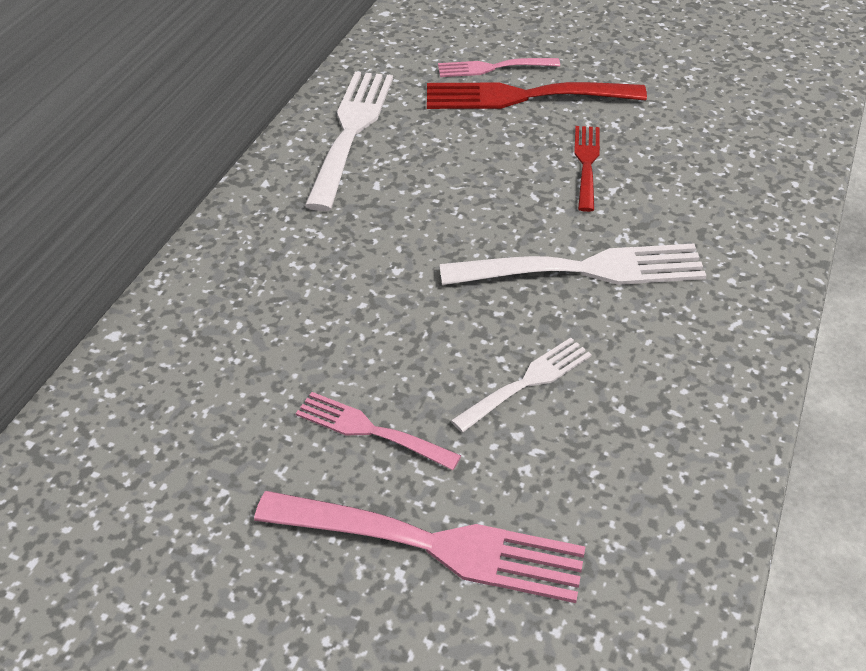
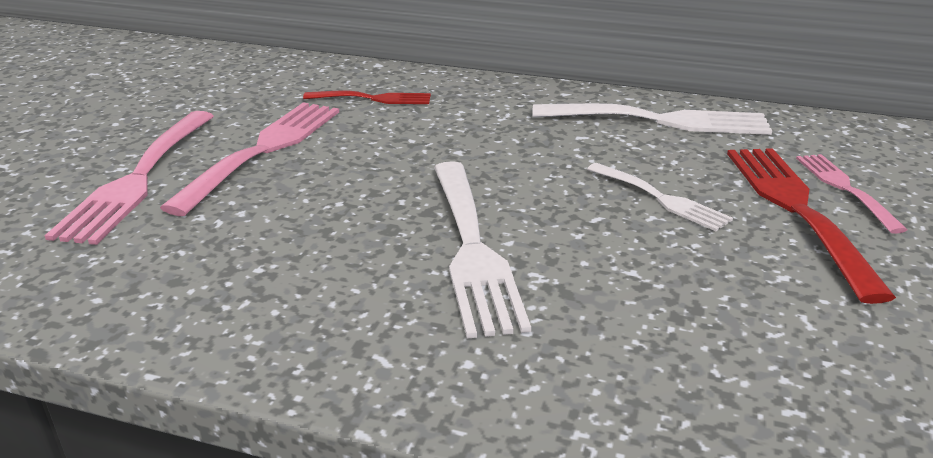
camera: 85 degrees right, 15 degrees down
pink fork [296,392,461,470] -> pink fork [160,102,339,216], size x1.74
white fork [451,337,592,433] -> white fork moved to [587,163,733,231]
red fork [574,126,600,212] -> red fork moved to [303,91,431,104]

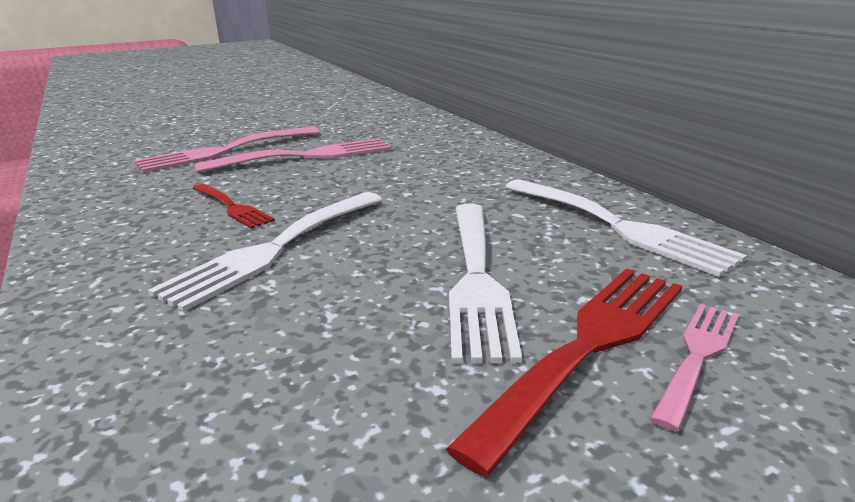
camera: 45 degrees right, 5 degrees down
red fork [303,91,431,104] -> red fork moved to [192,184,275,229]
white fork [587,163,733,231] -> white fork [449,204,522,363], size x1.74

